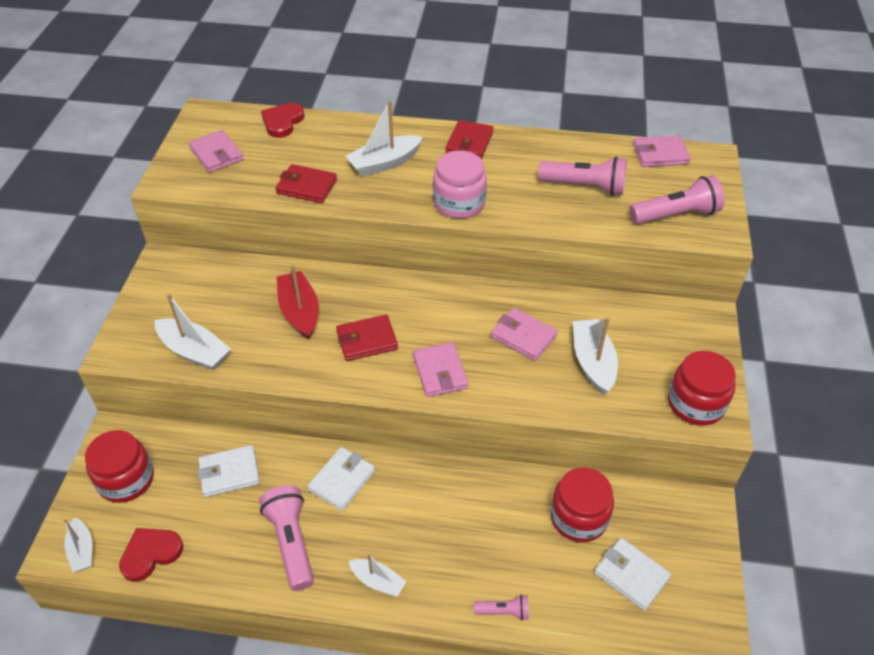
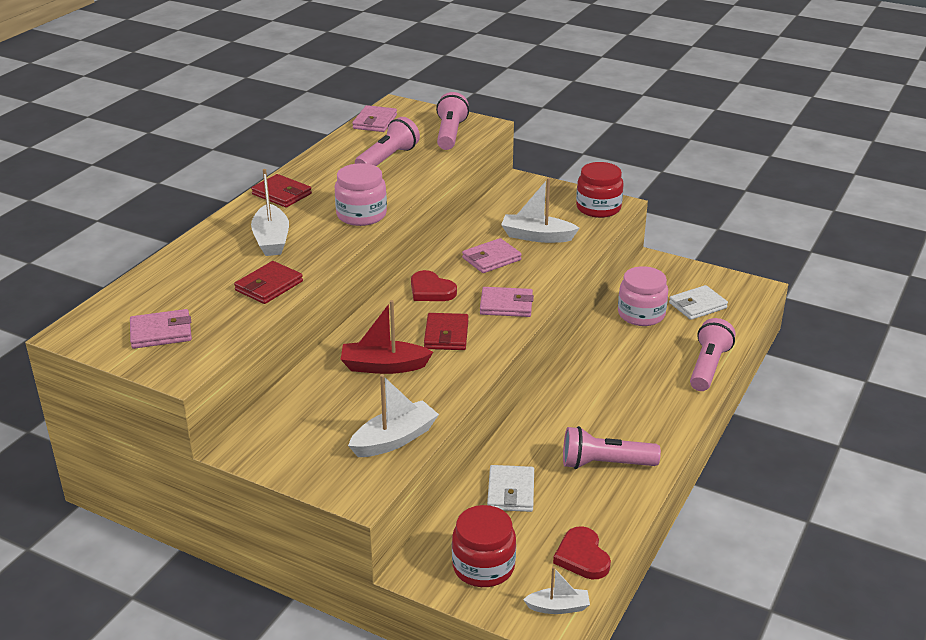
camera: 70 degrees left, 15 degrees down
red heart [261,103,305,138] -> red heart moved to [411,270,457,301]
white wallet [307,447,375,511] -> none
white boat [349,553,406,597] -> none
pink flashlight [474,595,529,620] -> pink flashlight [690,318,735,391], size x1.93
red jar [550,467,614,542] -> pink jar [618,266,668,326]

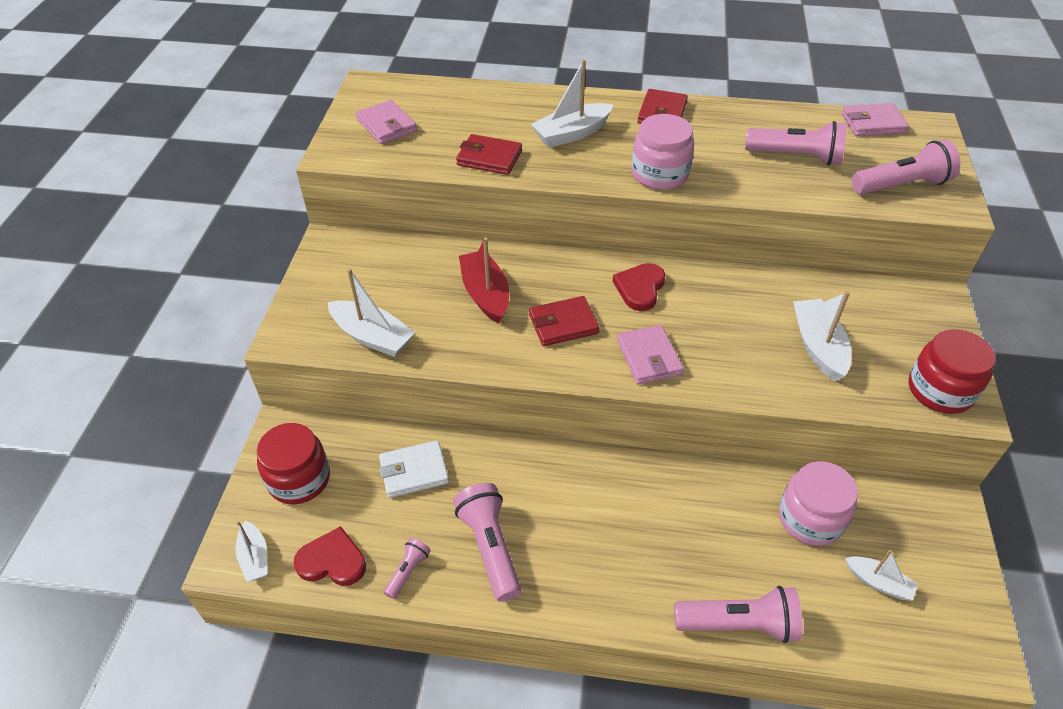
camera: 70 degrees right, 15 degrees up
pink wallet [462,238,522,273] -> none
red heart [553,526,611,580] -> red heart turned 45 degrees clockwise [294,526,366,586]
white wallet [669,285,728,320] -> white boat [845,549,918,601]
none -> pink flashlight [384,538,431,599]

